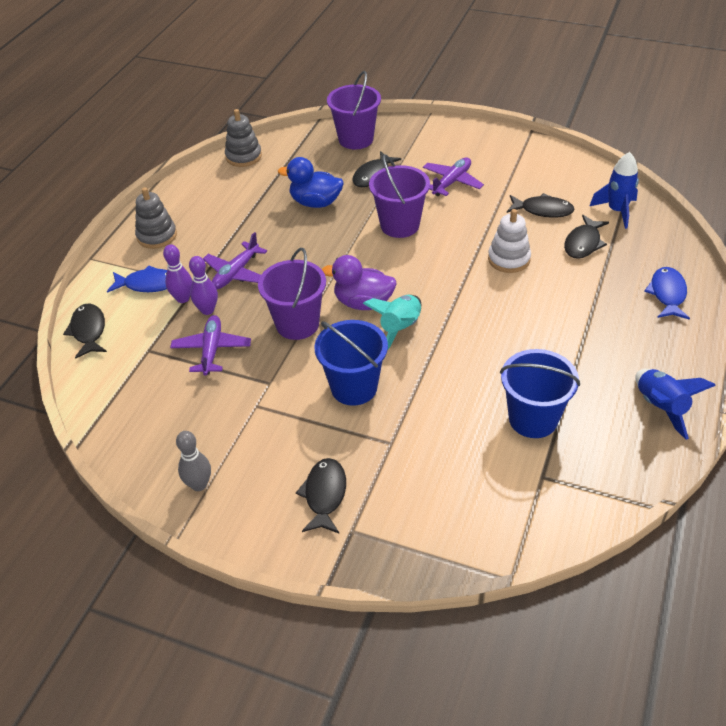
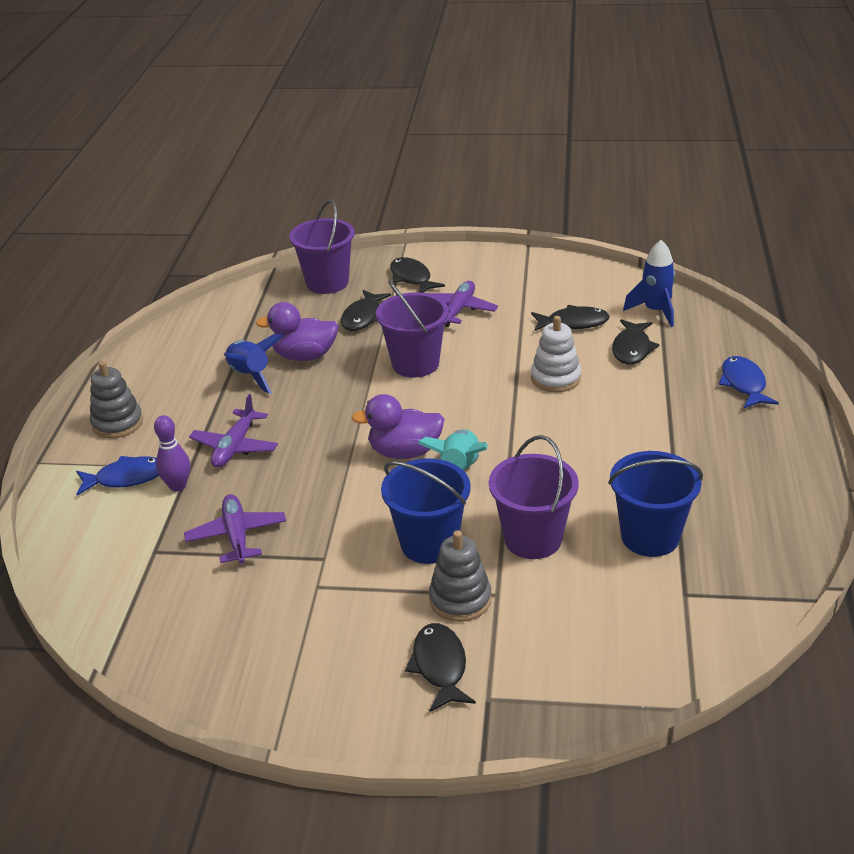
camera: 15 degrees left, 10 degrees down
black fish [63,304,107,359] -> black fish moved to [390,257,445,293]
grey bowling pin [176,431,211,491] -> none
purple bowling pin [189,256,218,315] -> none
grey stacking toy [225,109,262,167] -> grey stacking toy moved to [429,530,492,622]
purple bucket [258,248,326,340] -> purple bucket moved to [489,435,579,559]
blue duck [278,157,343,208] -> purple duck [256,302,339,361]
blue rocket [635,369,716,440] -> blue rocket moved to [224,334,283,394]

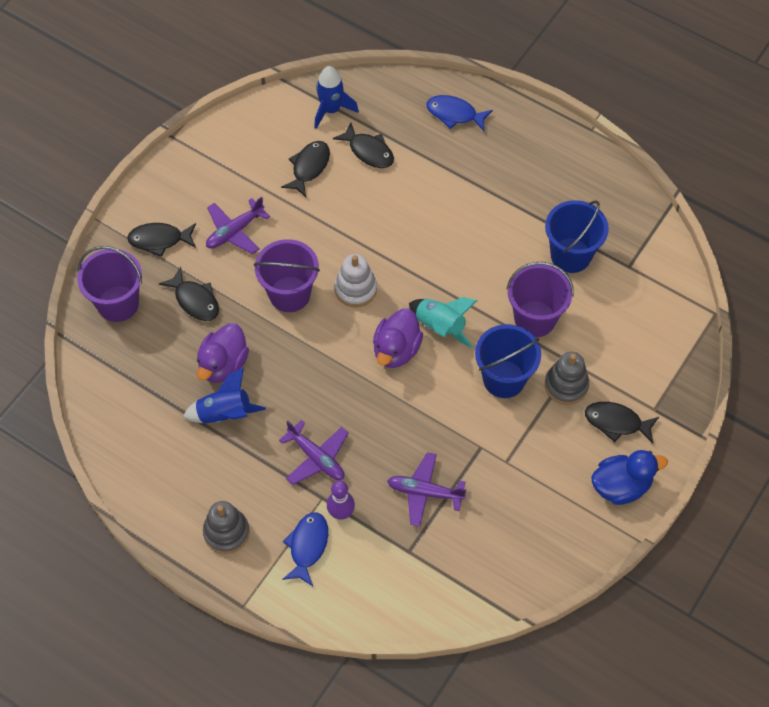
camera: 65 degrees left, 25 degrees up
purple plane [427,281,498,327] -> purple plane turned 90 degrees counterclockwise [206,197,270,254]
white stacking toy [531,316,581,392] -> white stacking toy moved to [335,254,377,307]
none -> blue duck [591,450,668,505]

